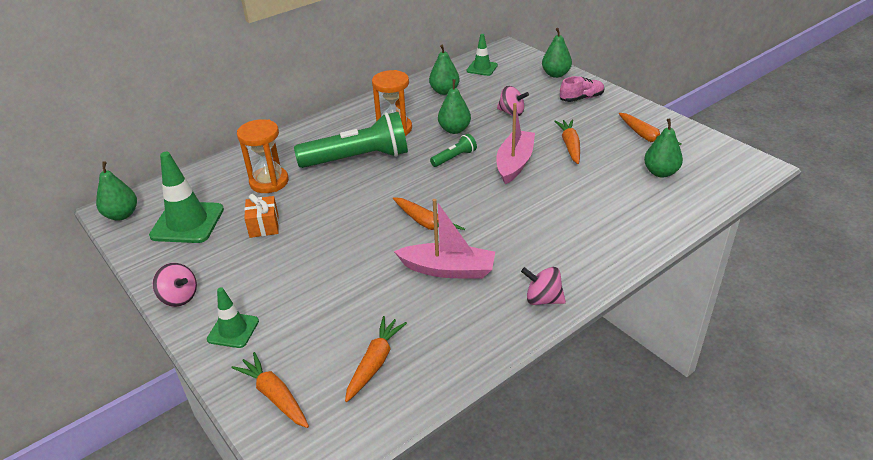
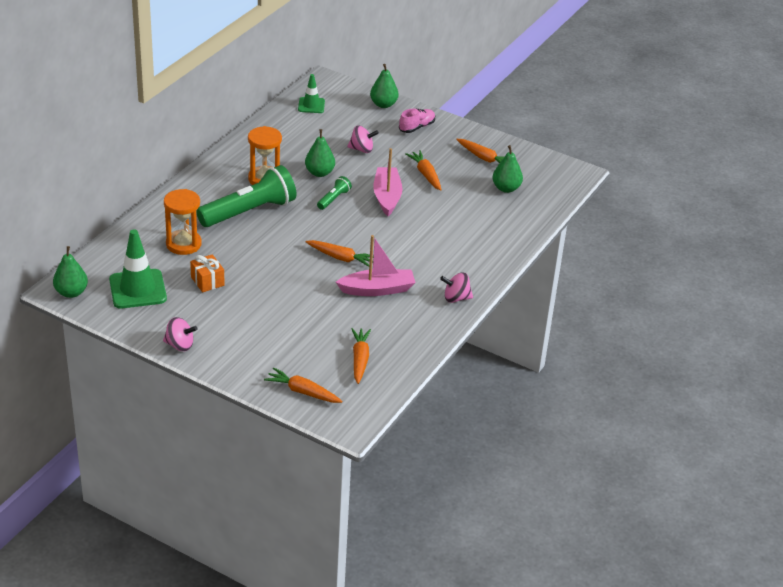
camera: 25 degrees left, 0 degrees up
green traffic cone [207,287,259,348] -> none
green pear [429,45,460,95] -> none

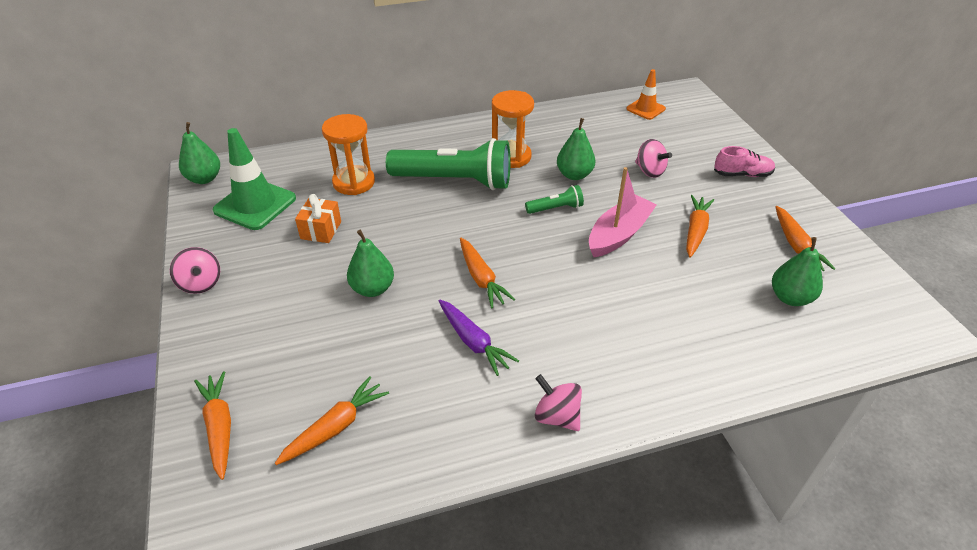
camera: 45 degrees right, 5 degrees up
green traffic cone [298,74,325,113] -> orange traffic cone [626,69,666,120]
pink boat [336,235,416,296] -> purple carrot [438,299,519,376]
green pear [370,64,399,108] -> green pear moved to [347,230,394,297]

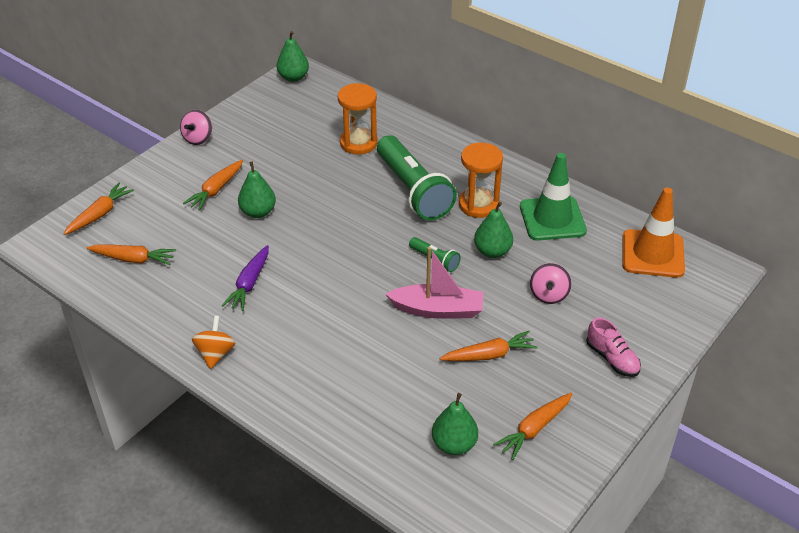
camera: 55 degrees right, 0 degrees up
green traffic cone [212,128,296,230] -> green traffic cone moved to [520,153,587,241]
orange gift [295,194,341,243] -> none
orange carrot [460,238,515,308] -> orange carrot moved to [183,160,243,211]
pink spinning top [535,374,582,431] -> orange spinning top [192,315,236,369]
orange traffic cone [626,69,666,120] -> orange traffic cone [622,187,685,278], size x1.72

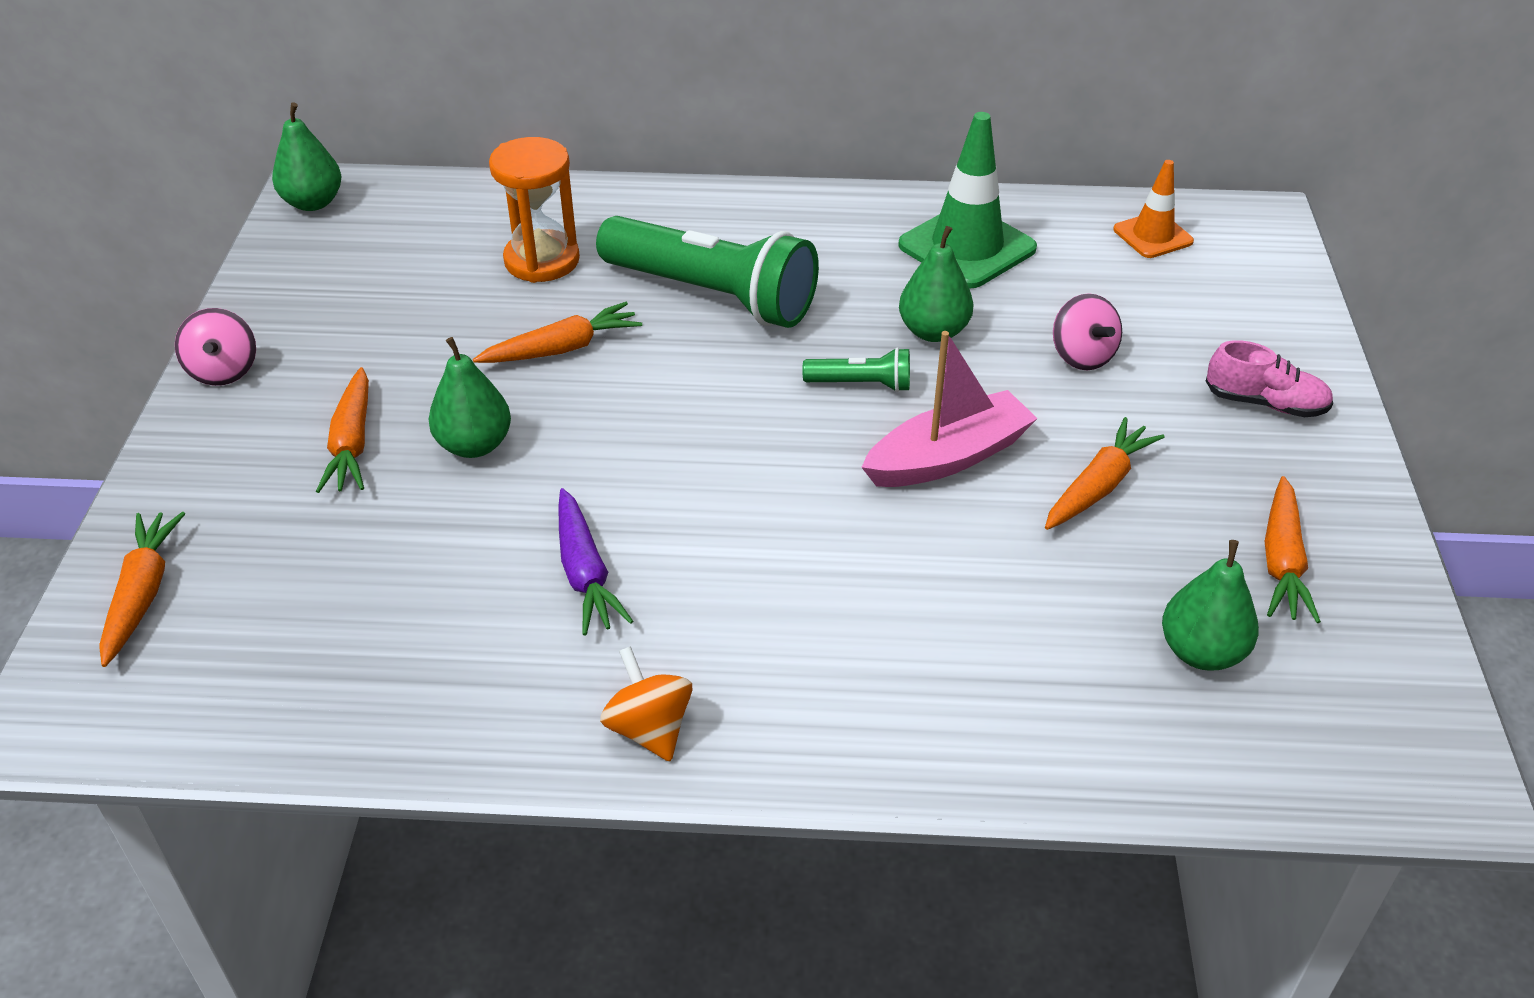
camera: 35 degrees left, 0 degrees up
orange carrot [86,244,176,265] -> orange carrot moved to [473,302,642,363]
orange hourglass [459,143,503,218] -> none
orange traffic cone [622,187,685,278] -> orange traffic cone [1113,160,1194,258], size x0.58

